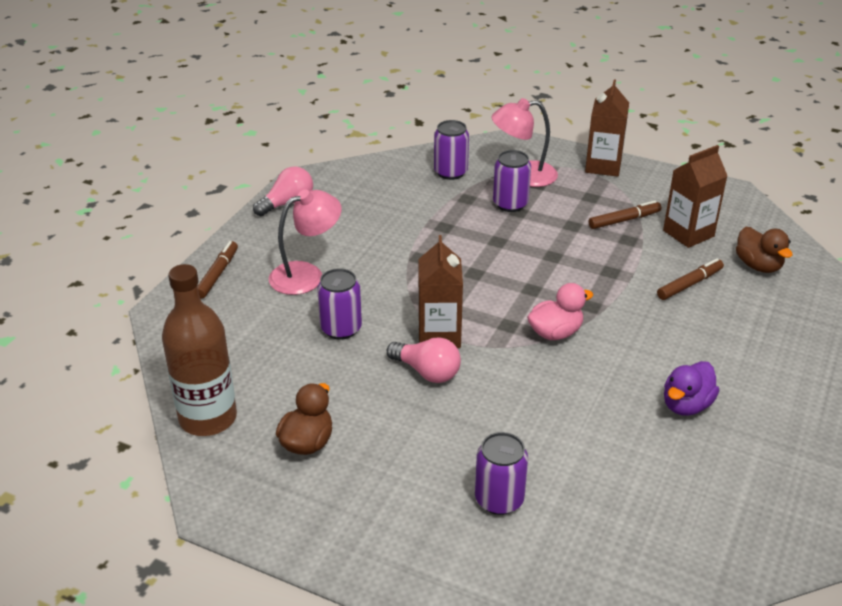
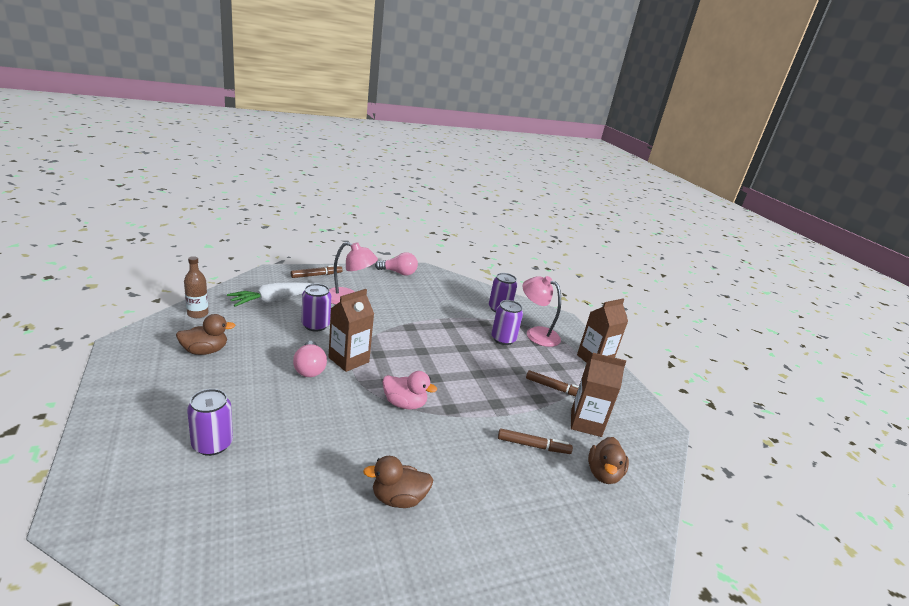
camera: 40 degrees right, 10 degrees down
brown bottle [162,264,237,436] -> brown bottle [184,256,209,318], size x0.55
purple duck [664,361,719,416] -> brown duck [363,456,433,508]
none -> white carrot [227,282,313,307]

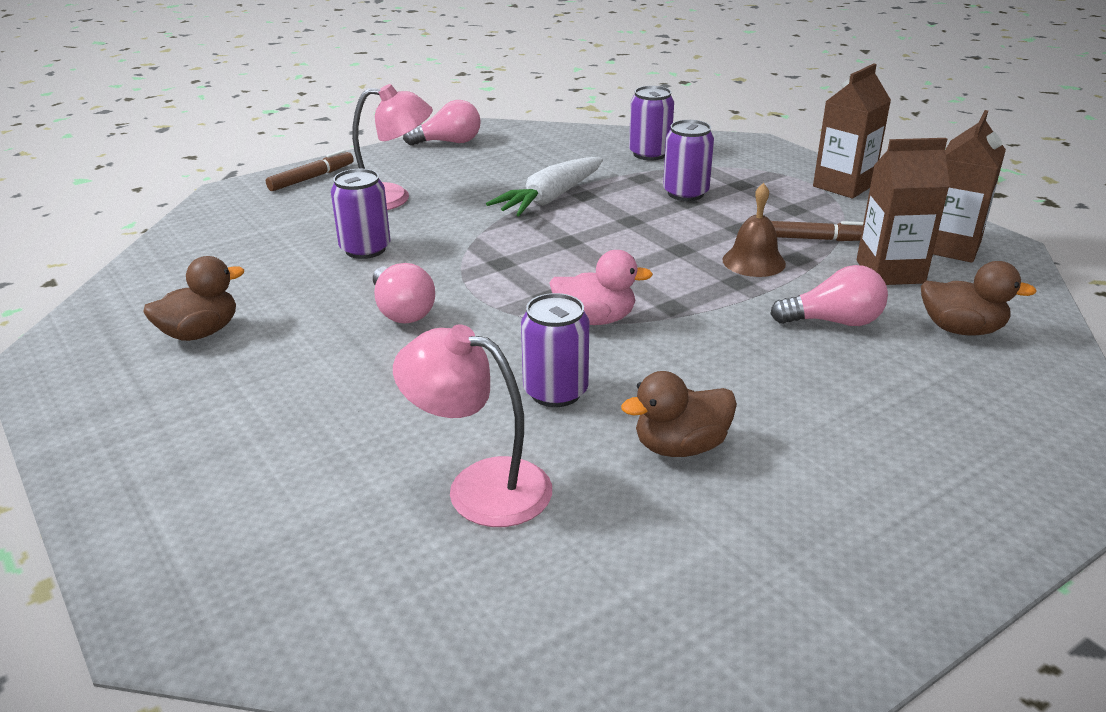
camera: 10 degrees left, 5 degrees up
brown bottle [184,256,209,318] -> none
purple can [187,389,233,456] -> purple can moved to [521,293,589,407]
white carrot [227,282,313,307] -> white carrot moved to [486,157,603,216]
brown carton [328,289,374,372] -> brown carton moved to [933,110,1006,263]
brown marker [498,428,573,454] -> pink light bulb [770,265,888,326]
pink lamp [523,276,561,347] -> pink lamp moved to [393,324,552,527]
brown duck [588,437,629,484] -> brown duck turned 75 degrees counterclockwise [921,261,1037,336]
none -> brown bell [722,183,786,277]

